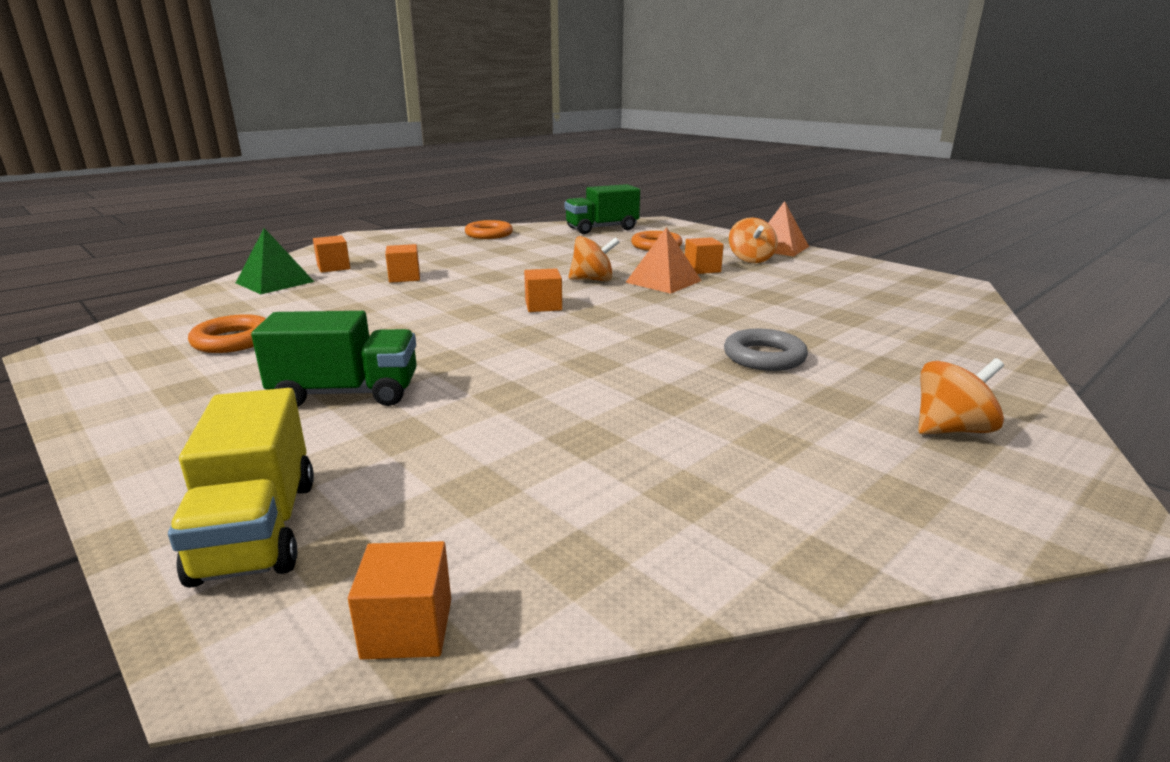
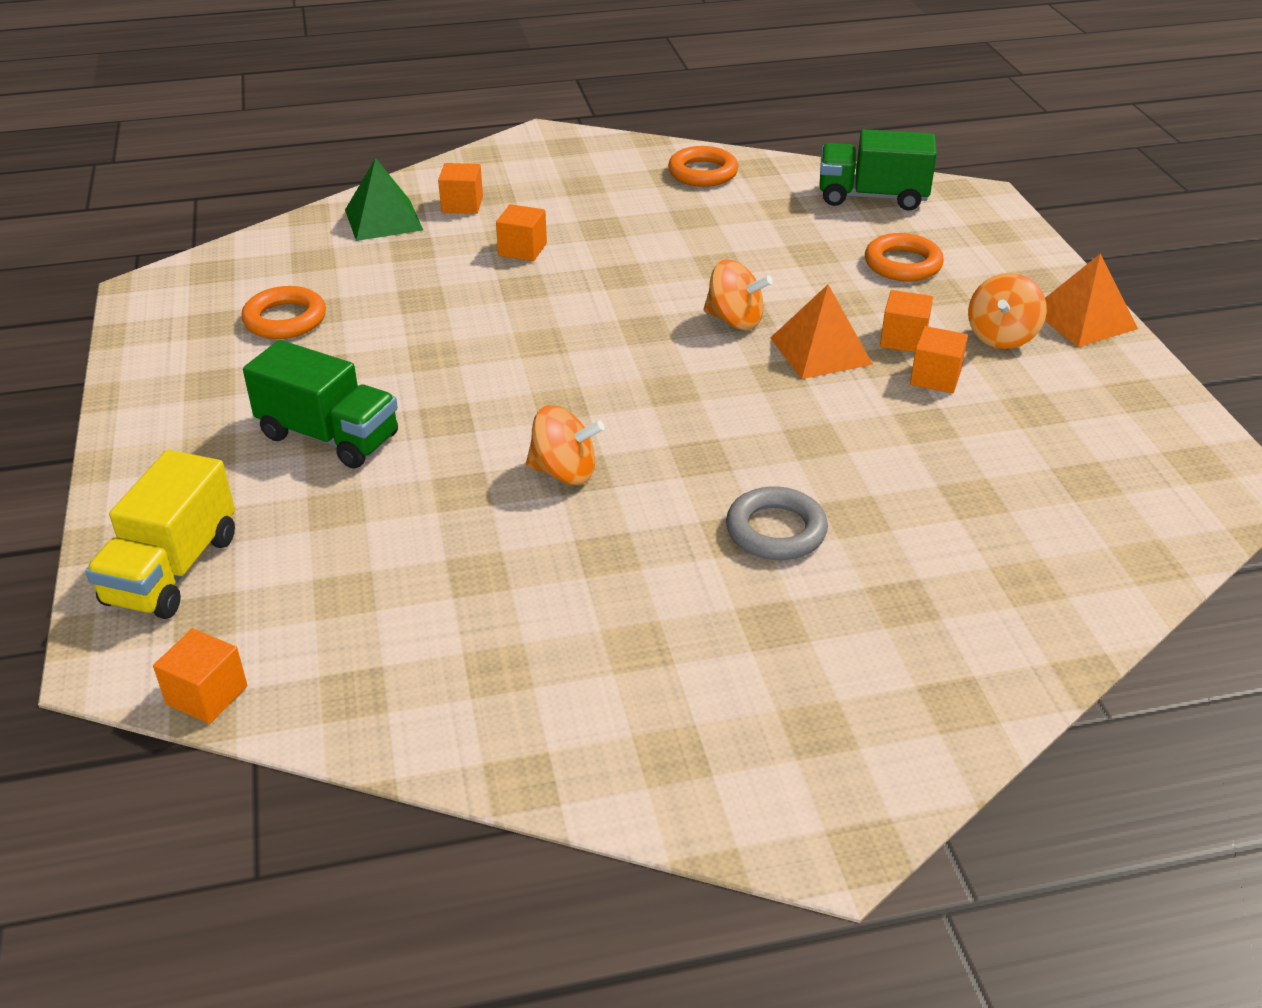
camera: 30 degrees right, 15 degrees up
orange cube [524,268,562,312] -> orange cube moved to [910,326,968,393]
orange spinning top [918,358,1004,434] -> orange spinning top moved to [526,405,604,485]

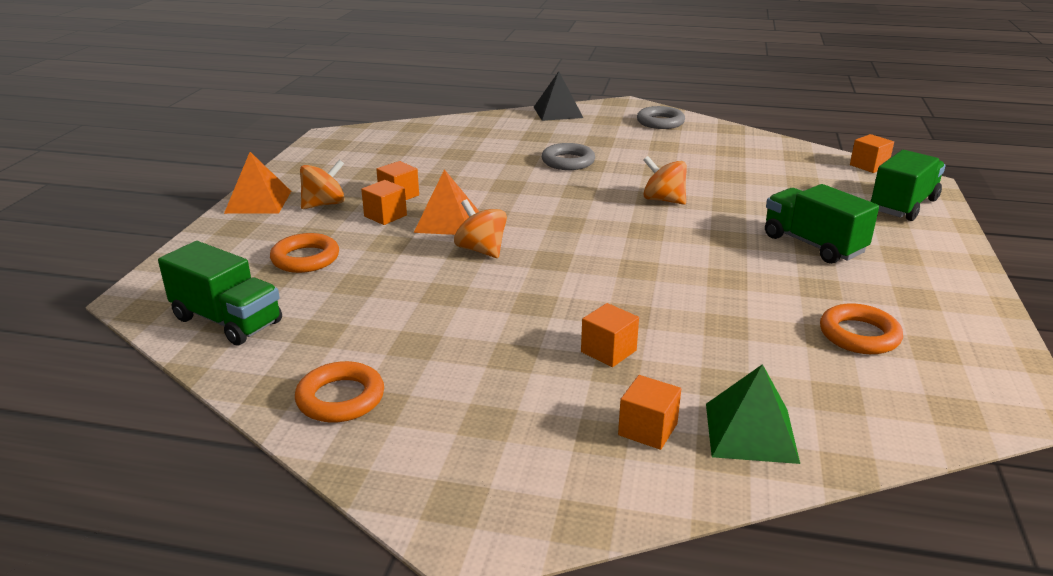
camera: 155 degrees left, 10 degrees down
yellow truck [85,450,235,619] -> green truck [870,150,946,221]
none -> black pyramid [533,71,583,121]
none -> grey ring [637,106,685,129]

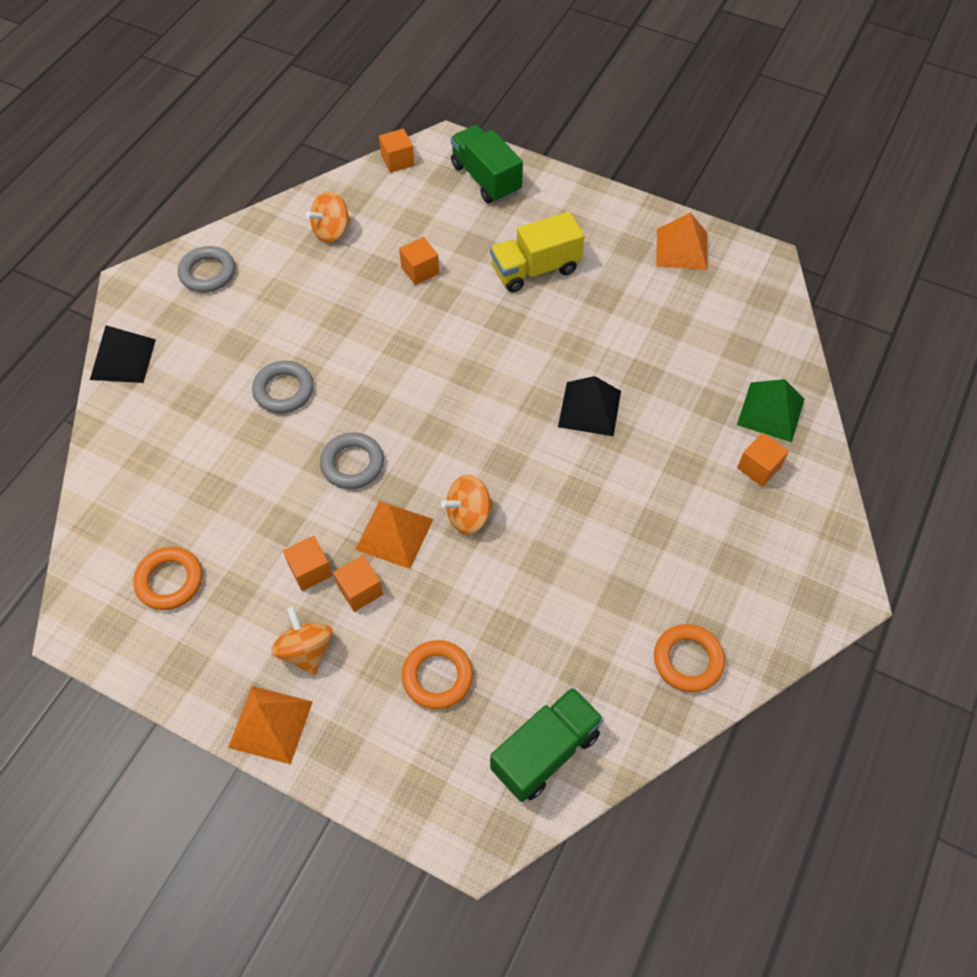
camera: 75 degrees left, 30 degrees up
orange cube [581,303,639,367] -> orange cube moved to [399,237,439,285]
orange spinning top [643,156,687,205] -> orange spinning top moved to [306,191,350,243]
green truck [765,184,879,264] -> yellow truck [490,212,585,292]
orange ring [820,303,903,354] -> orange ring moved to [134,547,202,610]
none -> grey ring [320,432,384,489]
none -> black pyramid [558,376,621,436]
none -> orange pyramid [656,212,707,270]

